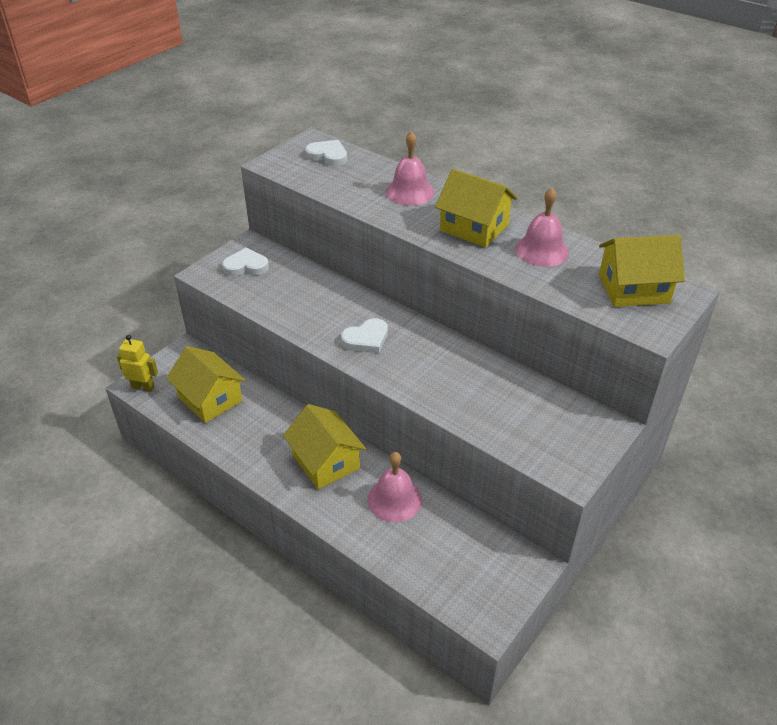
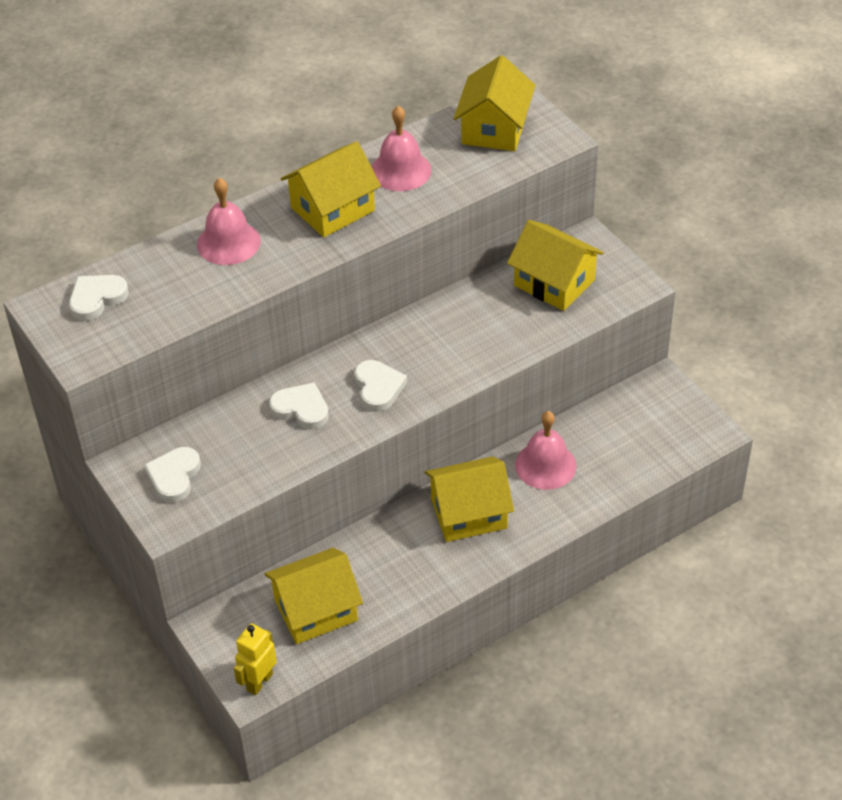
camera: 70 degrees left, 5 degrees up
none -> white heart [269,382,329,430]
none -> yellow house [507,220,604,311]

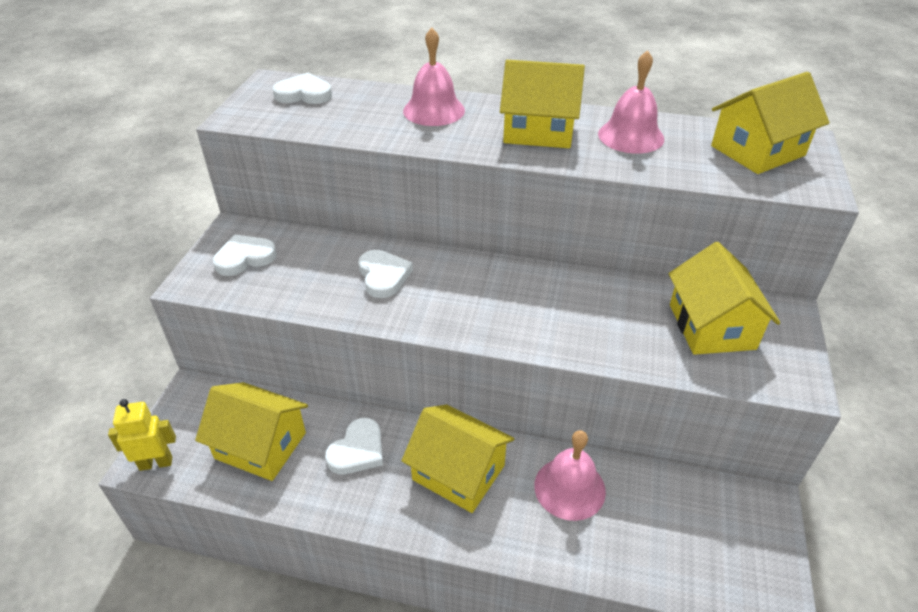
camera: 45 degrees right, 5 degrees down
white heart [355,360,407,412] -> white heart moved to [325,418,383,475]

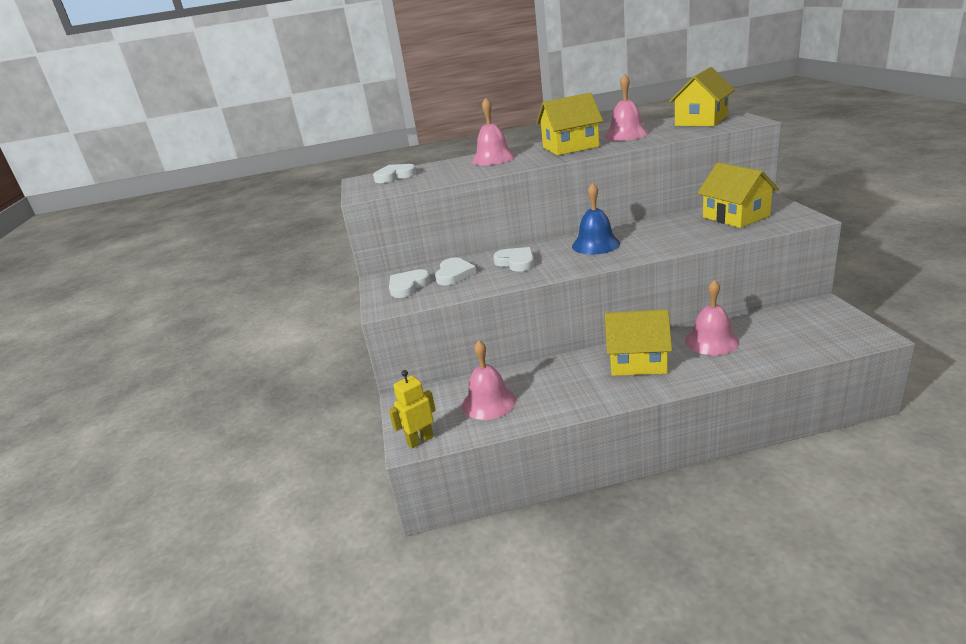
camera: 20 degrees left, 15 degrees down
yellow house [195,382,308,481] -> pink bell [462,340,516,420]
white heart [325,418,383,475] -> white heart moved to [435,258,476,285]
none -> blue bell [572,183,620,255]

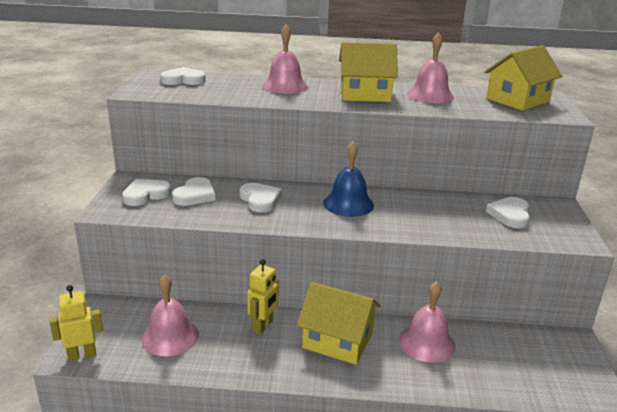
camera: 10 degrees right, 0 degrees up
yellow house [697,162,779,228] -> white heart [486,197,530,228]
none -> yellow robot [247,259,279,334]

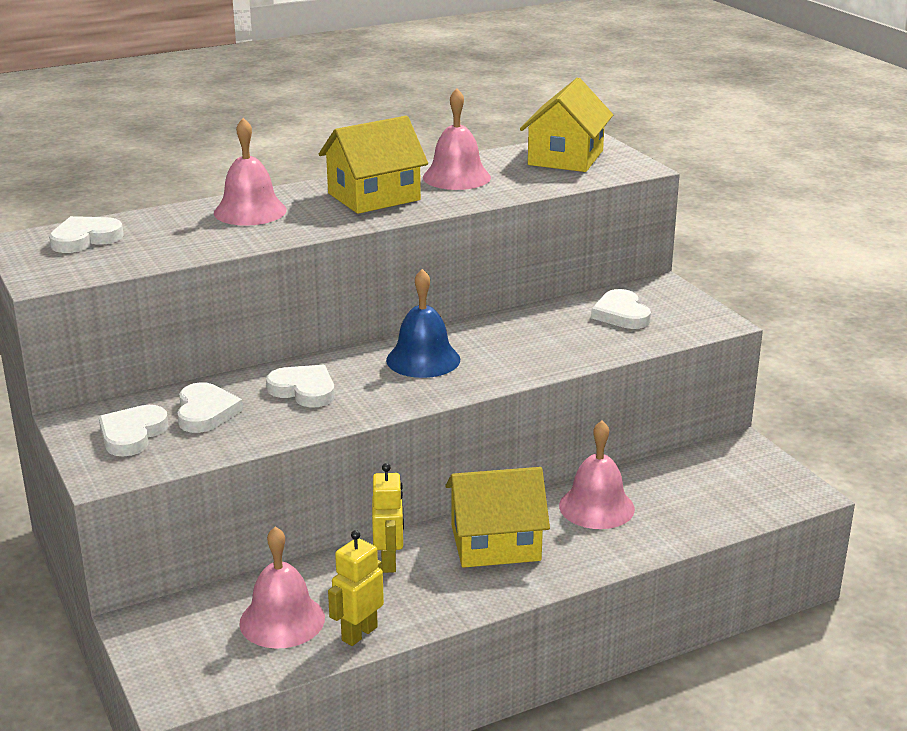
camera: 30 degrees left, 0 degrees up
yellow robot [49,285,103,361] -> yellow robot moved to [328,530,384,646]

